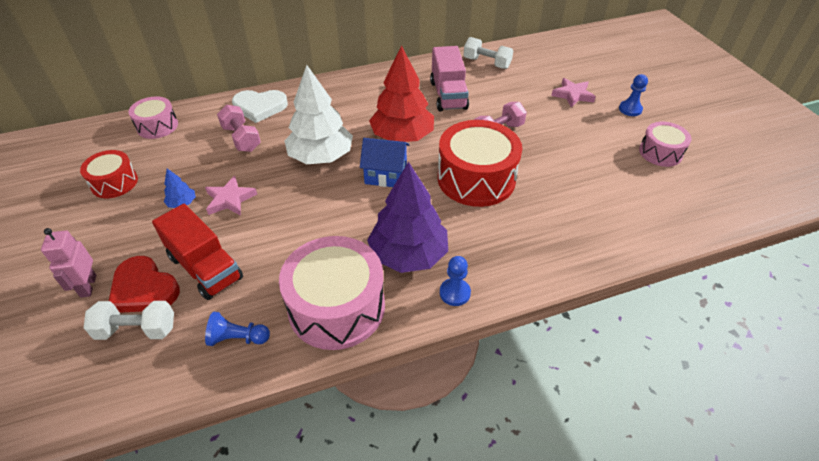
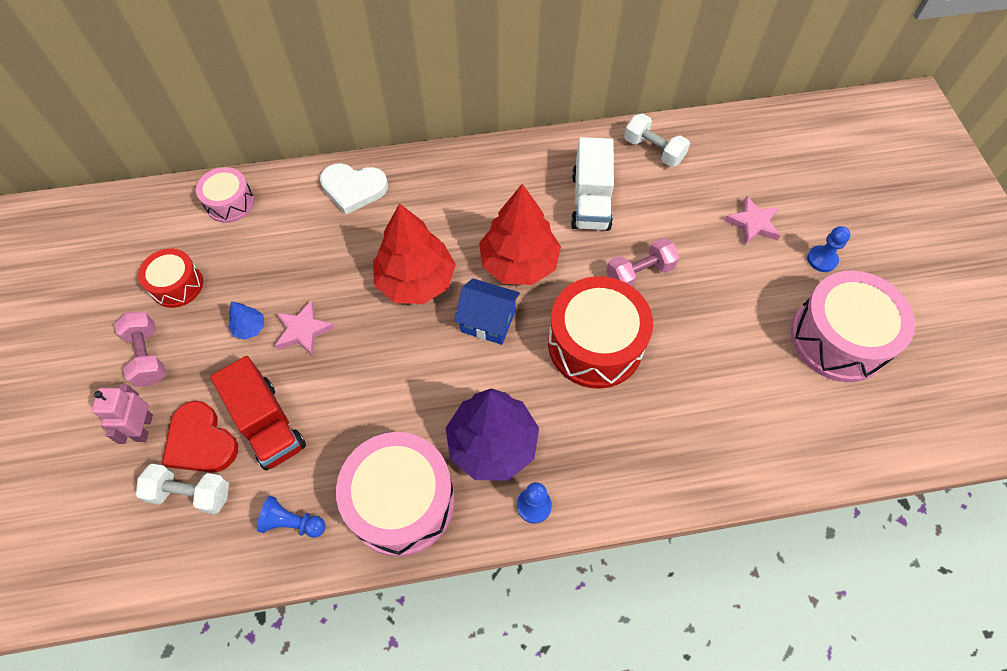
camera: 10 degrees right, 15 degrees up
pink dumbbell [217,105,261,152] -> pink dumbbell moved to [114,312,166,387]
white tree [285,65,353,164] -> red tree [373,203,456,304]
pink truck [430,46,469,111] -> white truck [571,137,614,231]
pink drum [639,122,691,167] -> pink drum [791,271,915,382], size x1.79

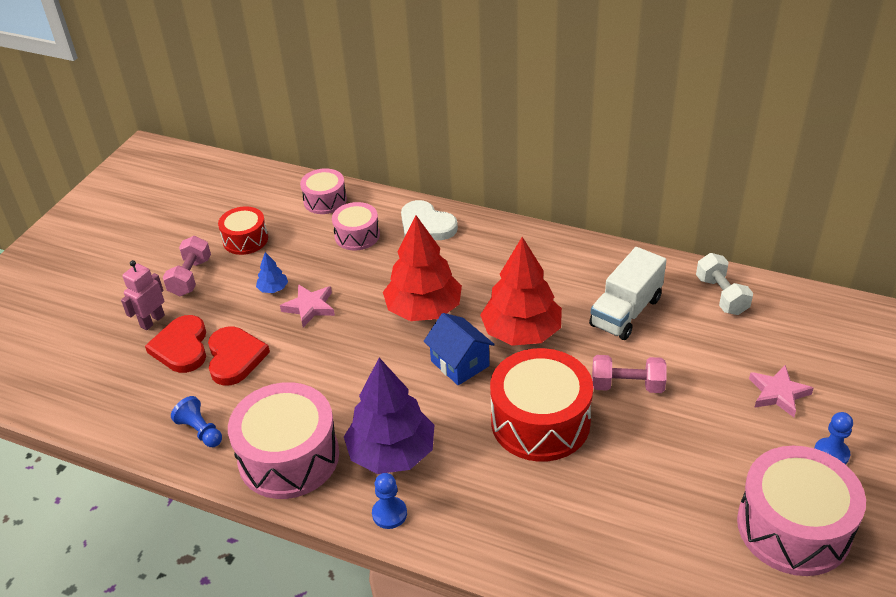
camera: 35 degrees right, 20 degrees down
white dumbbell [136,464,229,514] -> none
red truck [210,356,306,471] -> red heart [208,327,270,386]
none -> pink drum [332,202,380,251]

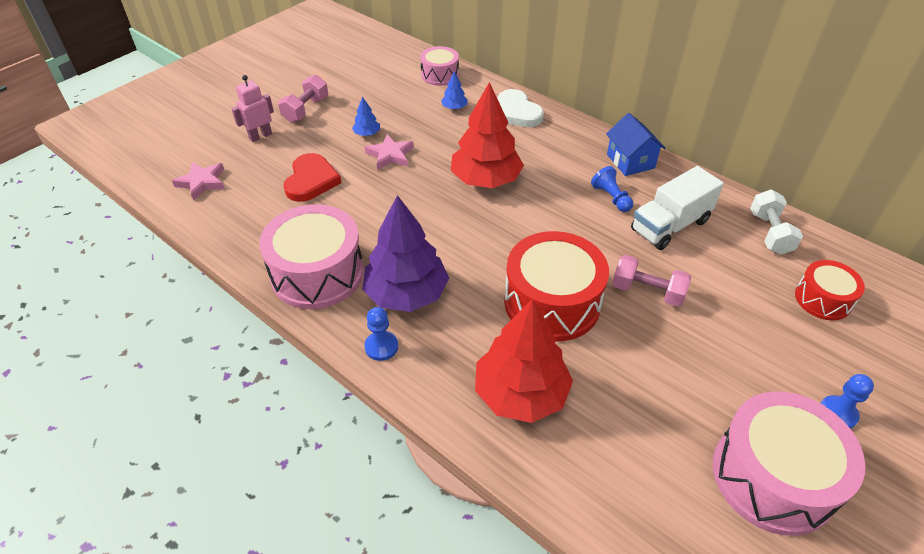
camera: 15 degrees right, 5 degrees up
red heart [145,315,206,373] -> none
blue pawn [171,396,222,447] -> blue pawn moved to [591,166,633,212]
red drum [218,206,268,255] -> red drum moved to [795,260,865,320]
pink drum [332,202,380,251] -> blue tree [441,71,468,110]
blue house [424,313,495,385] -> blue house moved to [606,113,666,176]
red tree [480,237,562,346] -> red tree moved to [475,299,573,423]
pink star [749,365,814,417] -> pink star moved to [172,162,225,201]

